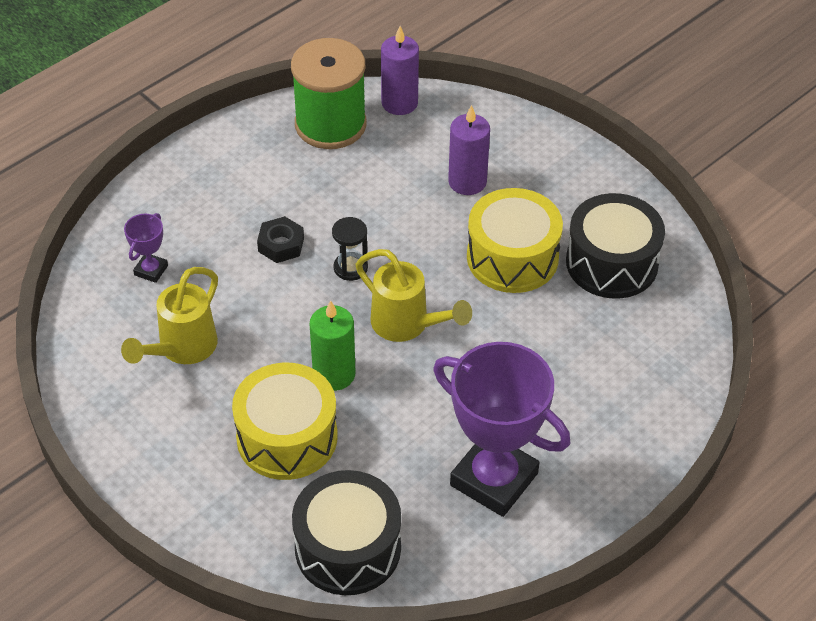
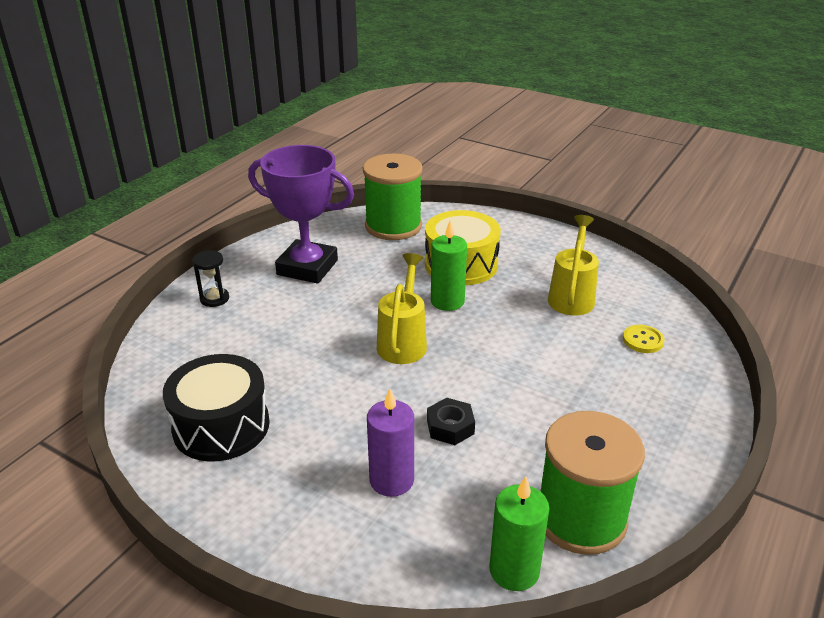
camera: 165 degrees right, 15 degrees down
purple trophy [124,213,168,283] -> yellow button [623,325,664,353]
black nut [257,216,304,263] -> black nut moved to [427,398,475,445]
black drum [292,470,401,595] -> green spool [363,154,423,240]
black hourglass [332,217,368,281] -> black hourglass moved to [192,250,229,307]
yellow watering can [356,249,472,342] -> yellow watering can turned 75 degrees clockwise [377,253,427,364]
purple candle [381,26,419,115] -> green candle [489,476,550,591]
yellow drum [467,188,563,293] -> none

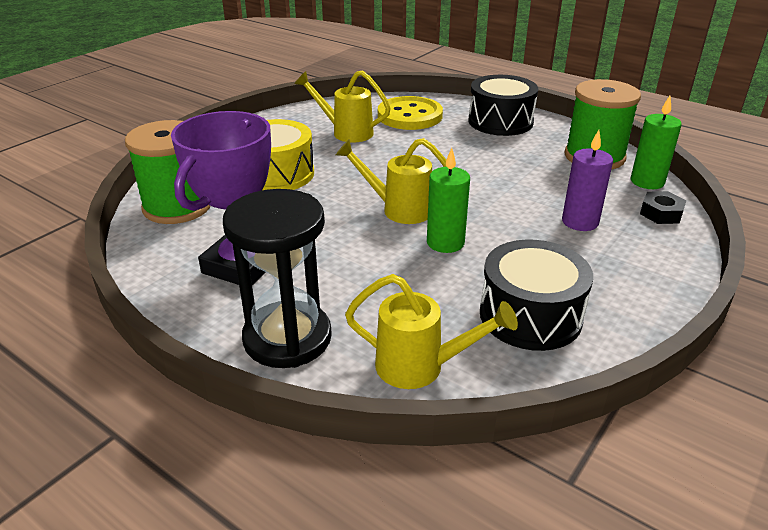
camera: 85 degrees left, 0 degrees up
black hourglass [192,250,229,307] -> black hourglass [223,189,332,368], size x2.24
black nut [427,398,475,445] -> black nut moved to [640,191,687,224]
green candle [431,220,467,311] -> green candle moved to [427,148,470,253]
yellow button [623,325,664,353] -> yellow button [378,96,443,130], size x2.15
none -> yellow watering can [345,274,518,389]
none -> black drum [468,75,538,136]

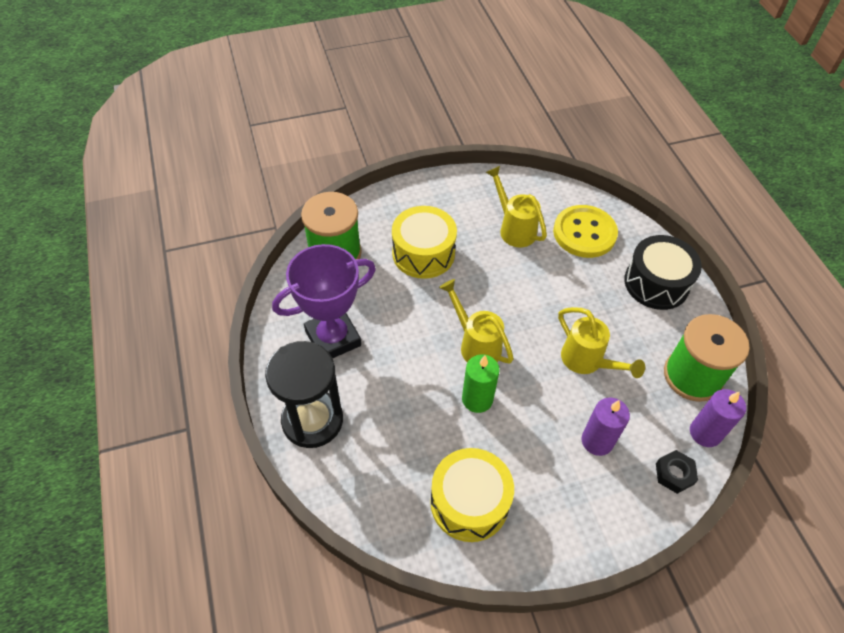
camera: 35 degrees right, 20 degrees up
yellow watering can [345,274,518,389] -> yellow watering can moved to [558,307,645,378]
black drum [480,240,593,351] -> yellow drum [430,448,514,542]
green candle [631,96,682,189] -> purple candle [690,389,746,447]

